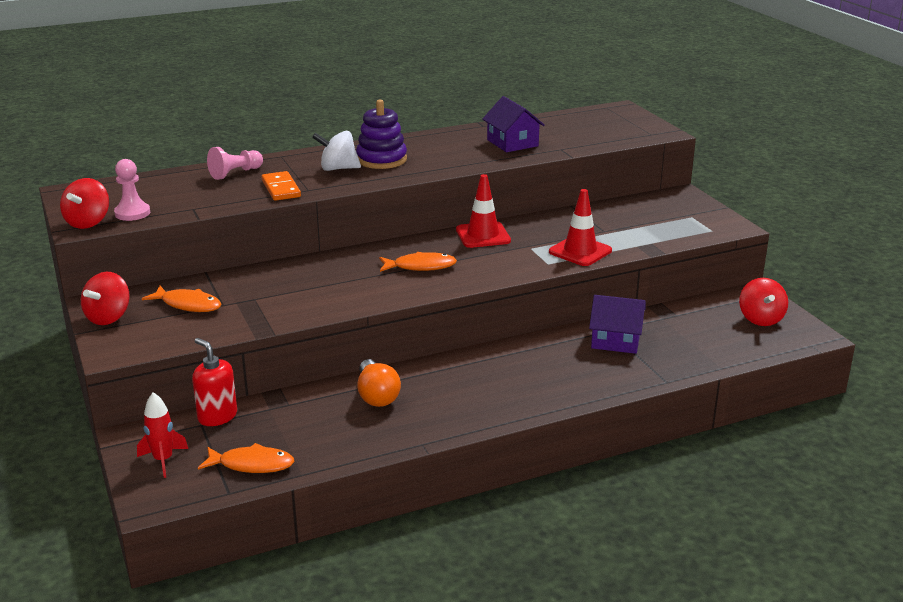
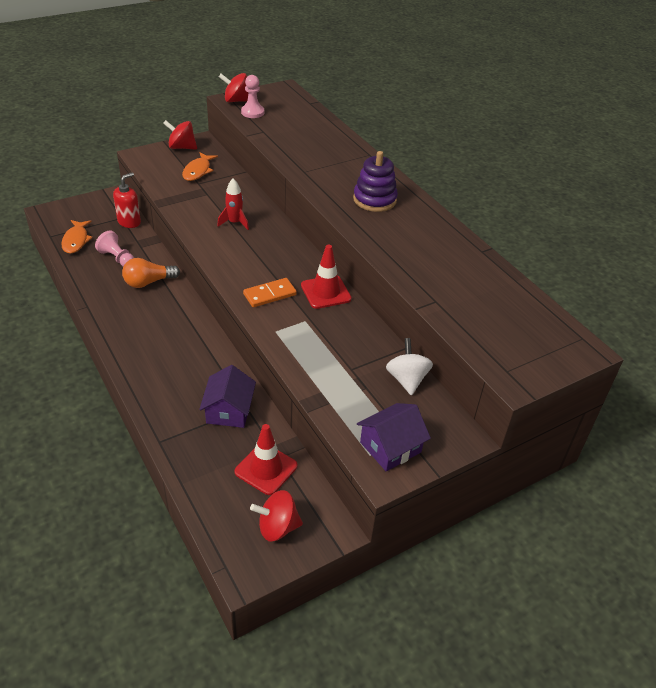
camera: 80 degrees right, 15 degrees up
red rocket [137,392,188,478] -> red rocket moved to [217,178,249,230]
pink pawn [207,147,263,180] -> pink pawn moved to [95,230,134,266]
orange domino [262,171,301,201] -> orange domino moved to [243,278,297,307]
white spinning top [312,131,361,171] -> white spinning top moved to [386,338,433,395]
orange fish [379,252,457,272] -> none
purple house [483,96,545,152] -> purple house moved to [357,403,431,472]
red traffic cone [549,189,612,266] -> red traffic cone moved to [235,424,297,495]

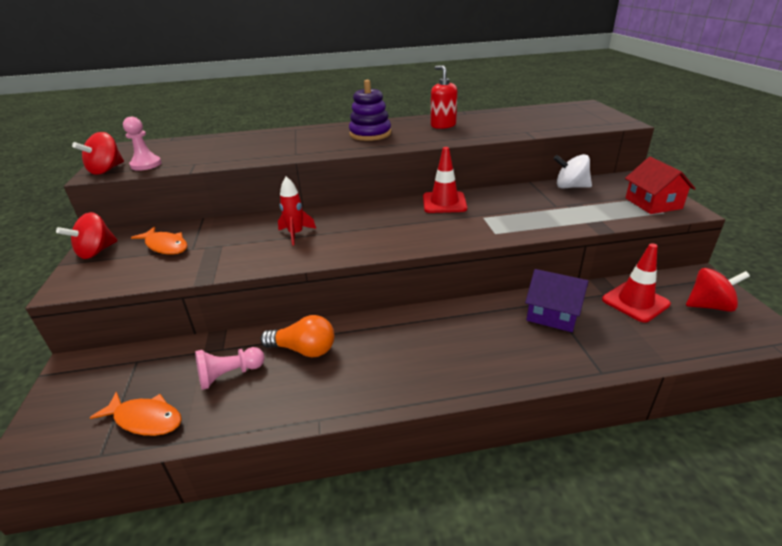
camera: 65 degrees left, 10 degrees down
red soap dispenser [113,172,141,228] -> red soap dispenser moved to [431,65,457,129]
orange light bulb [122,258,180,288] -> orange light bulb turned 75 degrees counterclockwise [260,315,334,357]
orange domino [243,278,297,307] -> none
red spinning top [250,490,303,542] -> red spinning top turned 105 degrees counterclockwise [686,268,750,312]
purple house [357,403,431,472] -> red house [625,156,696,214]

